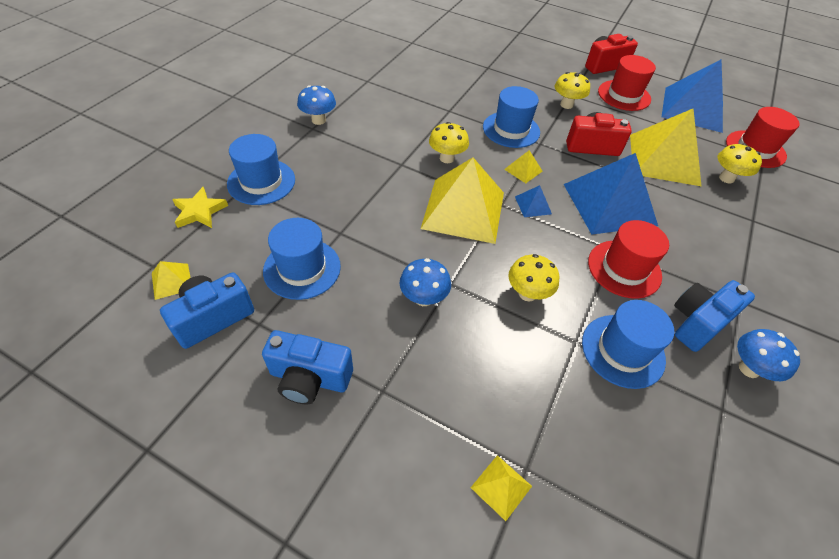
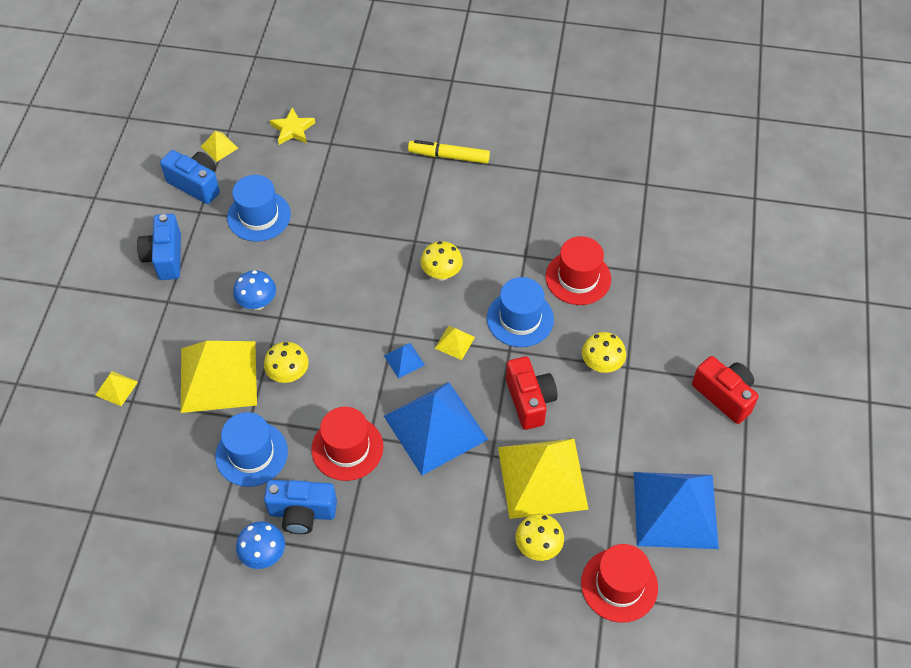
camera: 75 degrees right, 5 degrees up
blue hat [227,134,295,205] -> none
blue mushroom [297,85,336,125] -> yellow marker [408,140,490,164]
yellow pyramid [421,158,504,244] -> yellow pyramid moved to [181,341,257,413]
red hat [598,55,656,111] -> red hat moved to [545,236,611,305]
blue camera [674,280,755,352] -> blue camera turned 150 degrees clockwise [264,480,337,534]

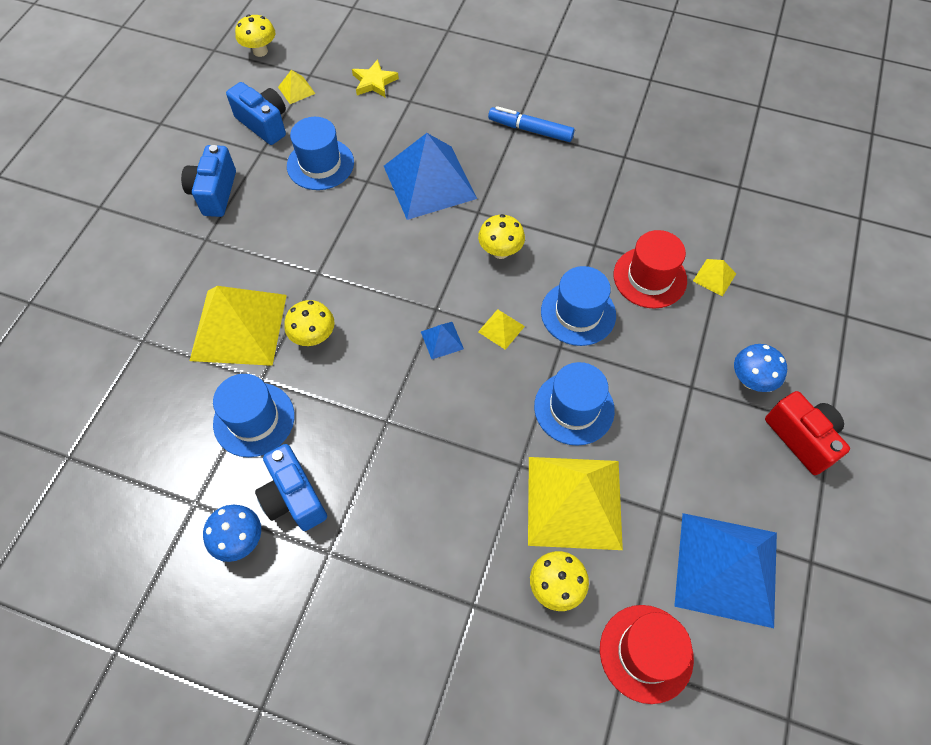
camera: 10 degrees right, 5 degrees up
yellow pyramid [95,371,138,406] -> yellow pyramid moved to [693,259,736,297]
blue mushroom [233,270,276,310] -> blue mushroom moved to [734,344,787,392]
blue camera [264,480,337,534] -> blue camera turned 45 degrees clockwise [255,444,327,531]
red hat [311,407,383,481] -> none
blue pyramid [384,382,489,475] -> blue pyramid moved to [384,133,477,220]
yellow marker [408,140,490,164] -> blue marker [488,106,575,142]
red camera [506,356,558,430] -> blue hat [534,362,615,446]
yellow mushroom [582,332,626,373] -> yellow mushroom moved to [235,14,275,57]

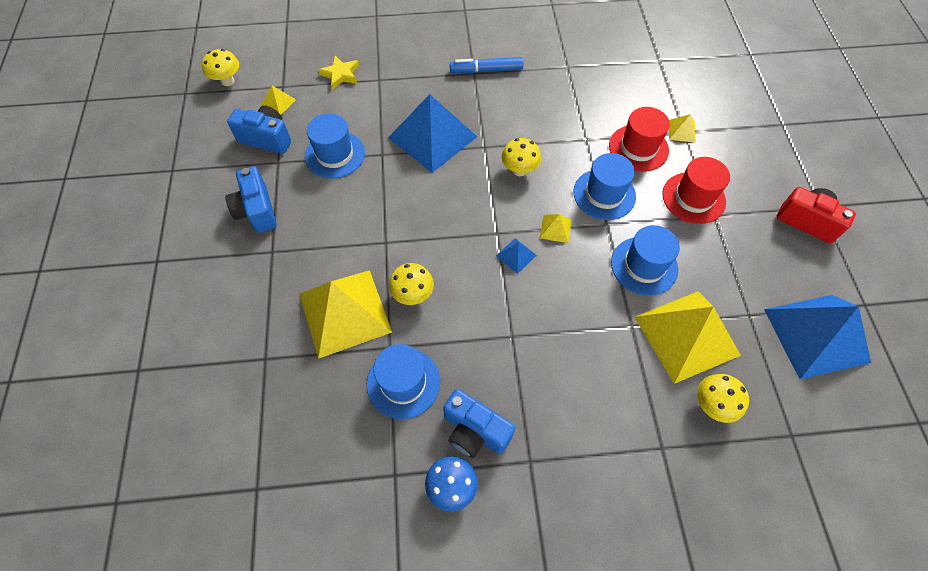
camera: 25 degrees left, 0 degrees up
red hat [600,605,694,704] -> red hat moved to [662,157,730,224]
blue mushroom [734,344,787,392] -> none

